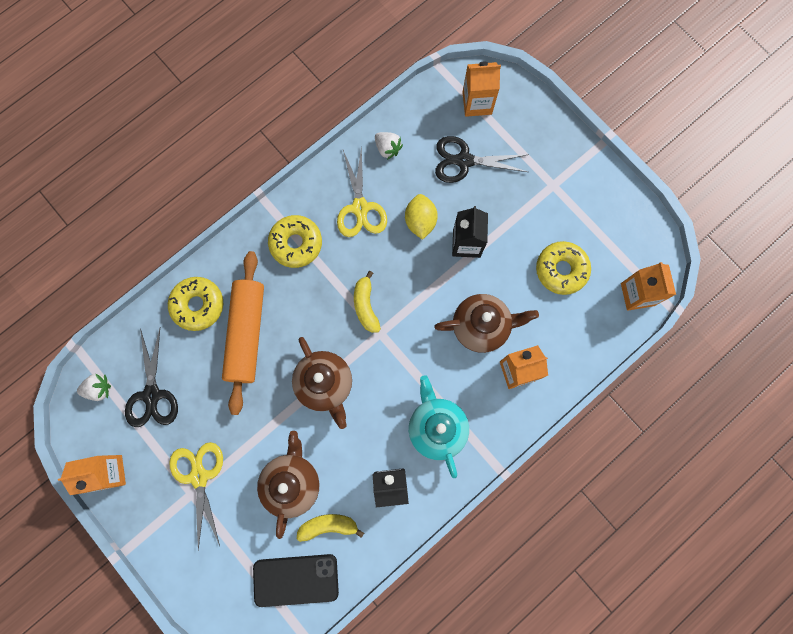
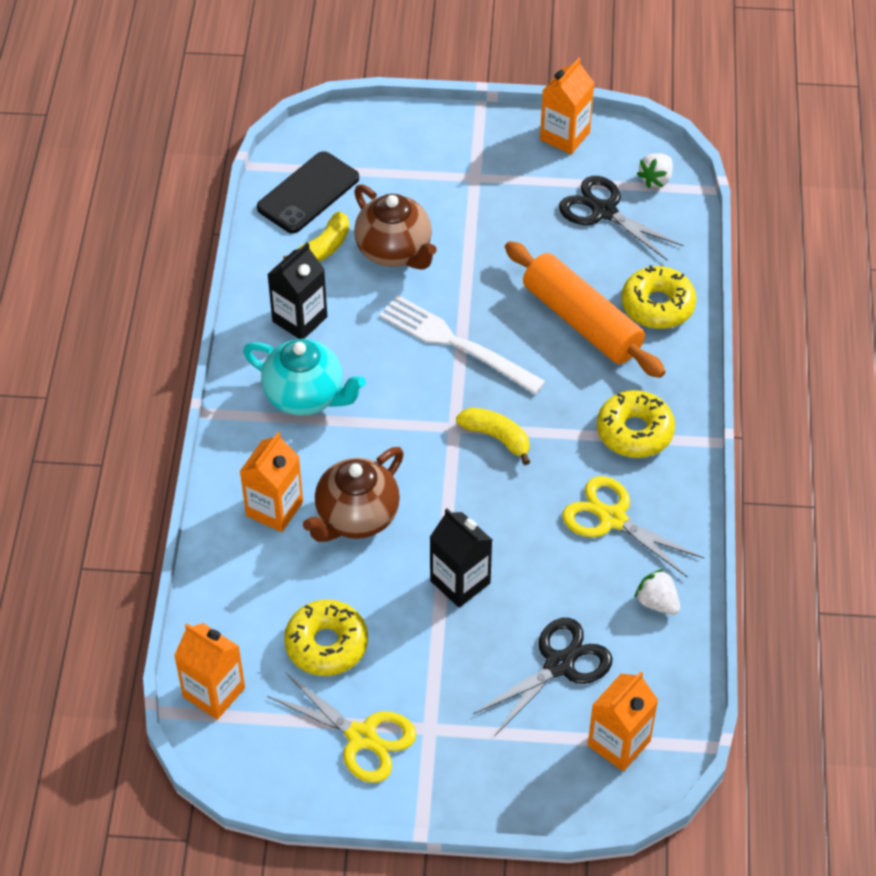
camera: 135 degrees right, 25 degrees down
yellow scissors [169,442,223,551] -> yellow scissors moved to [267,672,416,783]
brown teapot [292,337,352,429] -> white fork [379,295,546,394]
white strawberry [375,132,403,160] -> white strawberry turned 45 degrees clockwise [635,569,680,615]
yellow lemon [405,194,438,240] -> none

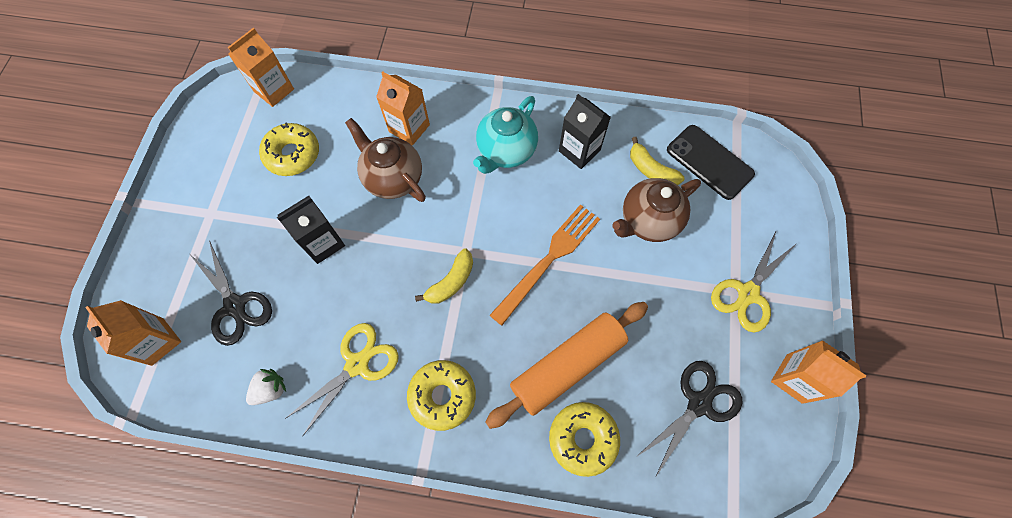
camera: 95 degrees right, 15 degrees up
yellow scissors [267,672,416,783] -> yellow scissors moved to [711,232,797,332]
white fork [379,295,546,394] -> orange fork [489,204,600,326]
white strawberry [637,153,673,188] -> none

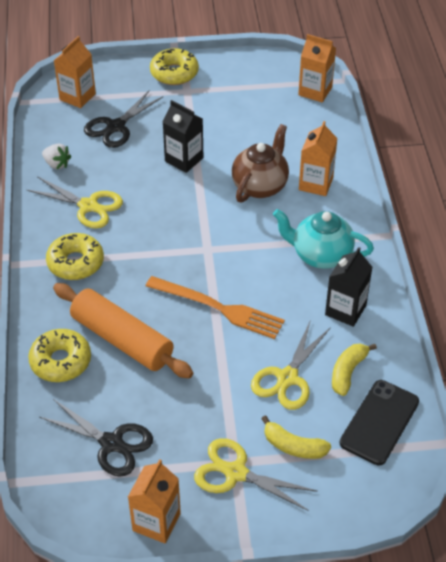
camera: 75 degrees right, 20 degrees down
yellow donut [259,122,319,176] -> yellow donut moved to [150,48,199,85]
yellow banana [415,248,473,304] -> yellow banana moved to [261,415,331,459]
brown teapot [612,178,701,242] -> yellow scissors [251,322,331,410]

